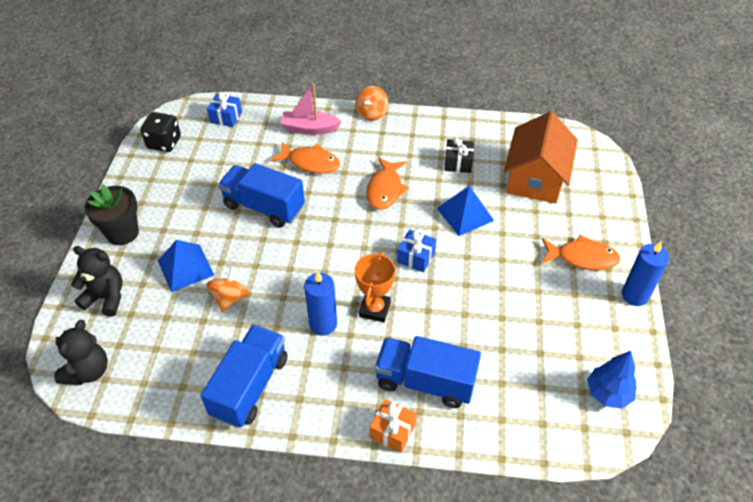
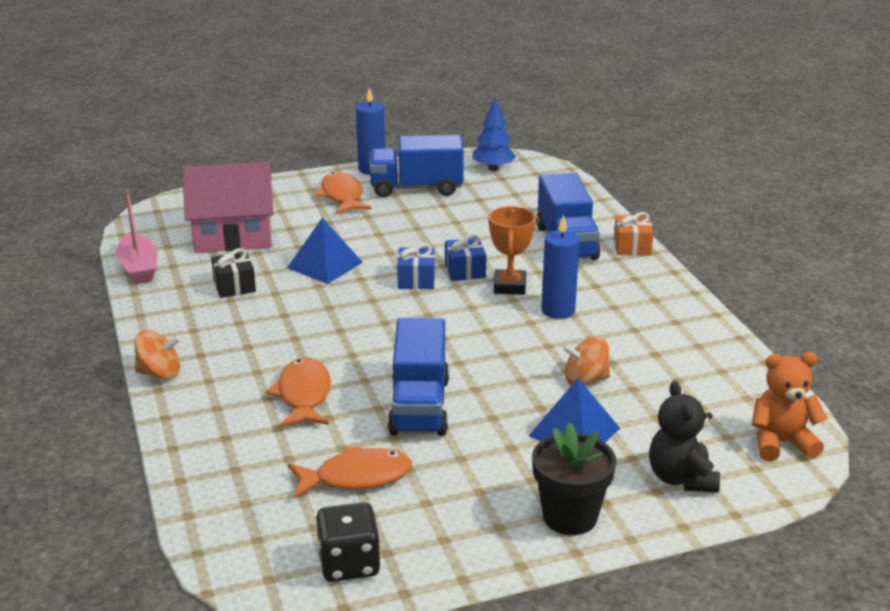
camera: 115 degrees left, 20 degrees down
black teddy bear [54,320,108,385] -> orange teddy bear [752,352,828,461]
blue truck [201,325,288,428] -> blue truck moved to [369,135,464,197]
blue gift [207,92,242,127] -> blue gift moved to [445,234,486,281]
pink boat [280,83,342,135] -> pink boat moved to [116,190,157,284]
orange trophy [355,252,395,322] -> orange trophy turned 75 degrees counterclockwise [489,206,536,295]
orange fish [366,157,409,209] -> orange fish moved to [288,446,412,499]
orange house [504,111,578,204] -> pink house [182,162,274,253]

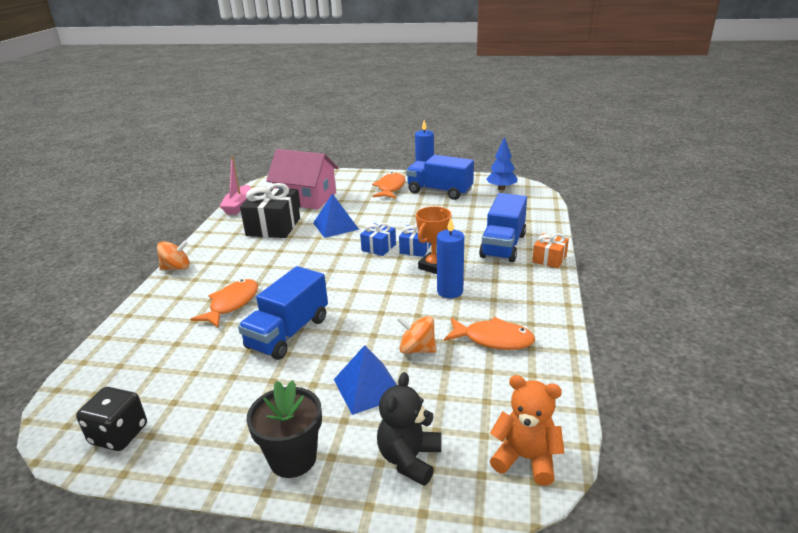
camera: 30 degrees right, 0 degrees up
orange spinning top [134,330,181,380] -> orange spinning top turned 45 degrees counterclockwise [157,240,190,270]
black gift [211,248,256,298] -> black gift [240,183,300,238], size x1.81
orange fish [288,446,412,499] -> orange fish moved to [444,317,535,350]

